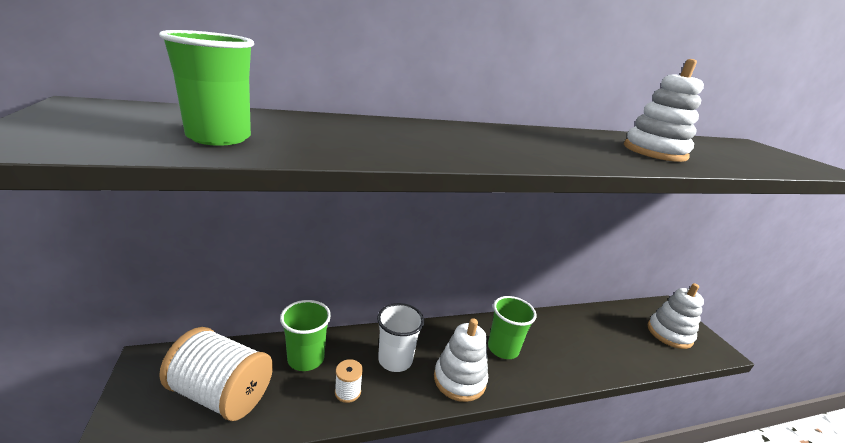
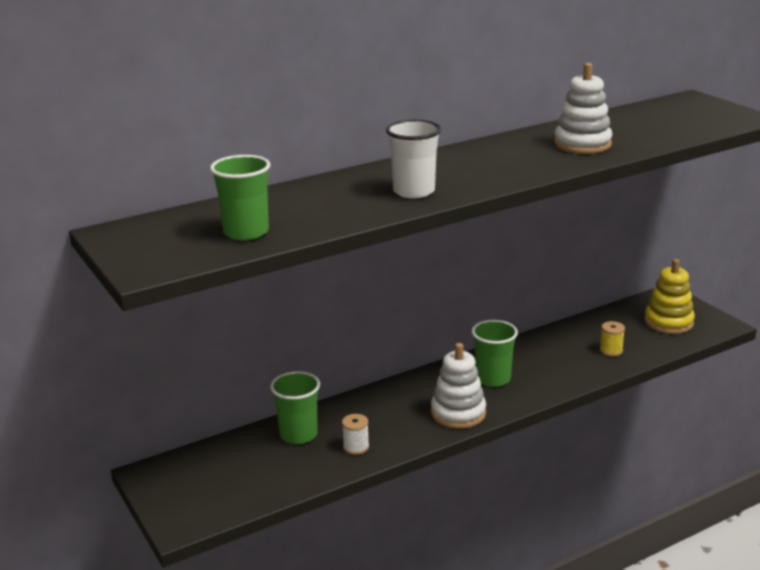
camera: 10 degrees left, 0 degrees up
white spool [159,327,273,421] -> none
white cup [377,303,424,372] -> white cup moved to [386,120,441,198]
white stacking toy [648,283,704,349] -> yellow stacking toy [644,259,695,334]
none -> yellow spool [600,321,625,357]

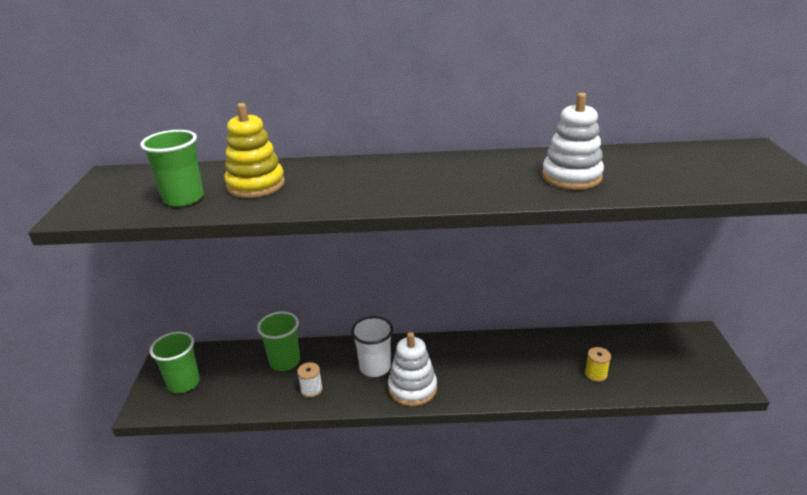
camera: 30 degrees right, 5 degrees up
white cup [386,120,441,198] -> white cup moved to [351,316,393,377]
green cup [472,320,518,387] -> green cup moved to [150,332,200,393]
yellow stacking toy [644,259,695,334] -> yellow stacking toy moved to [224,103,285,198]

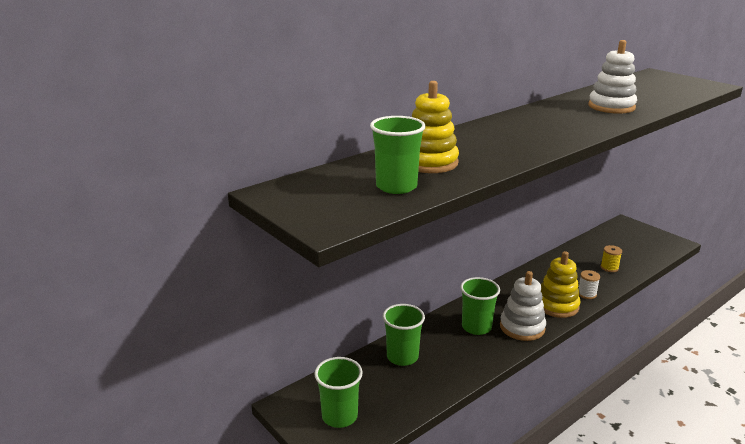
camera: 40 degrees left, 5 degrees down
white spool [297,362,323,398] -> white spool moved to [579,270,600,299]
white cup [351,316,393,377] -> green cup [460,277,500,335]
none -> yellow stacking toy [541,251,581,318]

